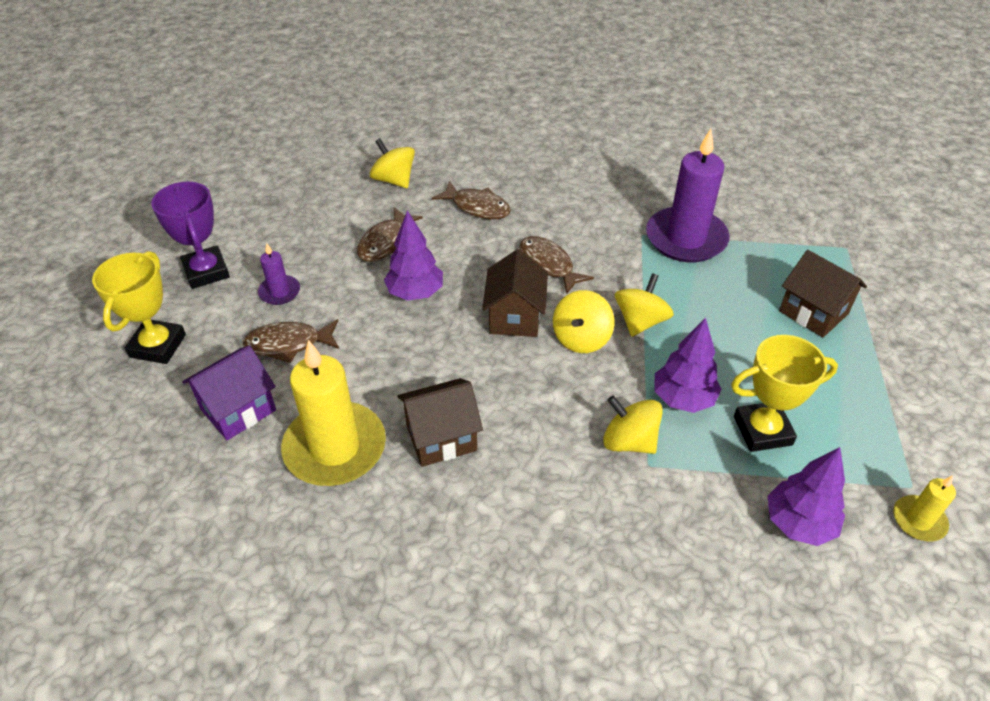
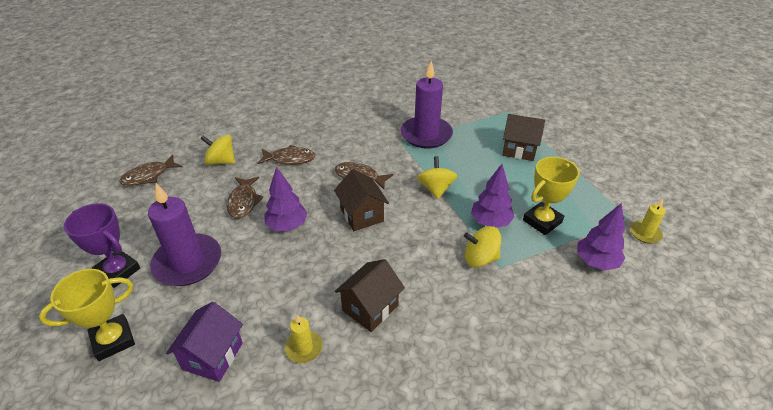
camera: 30 degrees left, 5 degrees down
yellow trophy [92,251,186,364] -> yellow trophy turned 75 degrees clockwise [39,269,135,361]
brown fish [243,319,339,363] -> brown fish moved to [119,155,182,186]
purple candle [258,243,300,305] -> purple candle [148,183,221,286], size x2.09
yellow candle [281,340,386,486] -> yellow candle [285,314,323,363], size x0.48
yellow spinning top [553,290,614,353] -> none

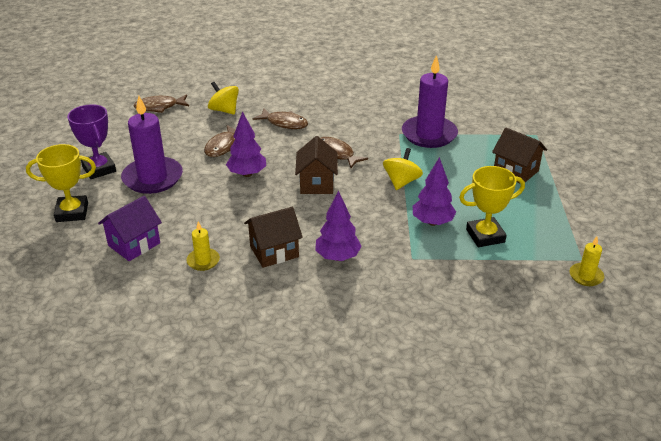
camera: 25 degrees right, 5 degrees down
yellow spinning top [464,226,501,267] -> none
purple tree [577,203,625,271] -> purple tree moved to [315,190,362,261]

